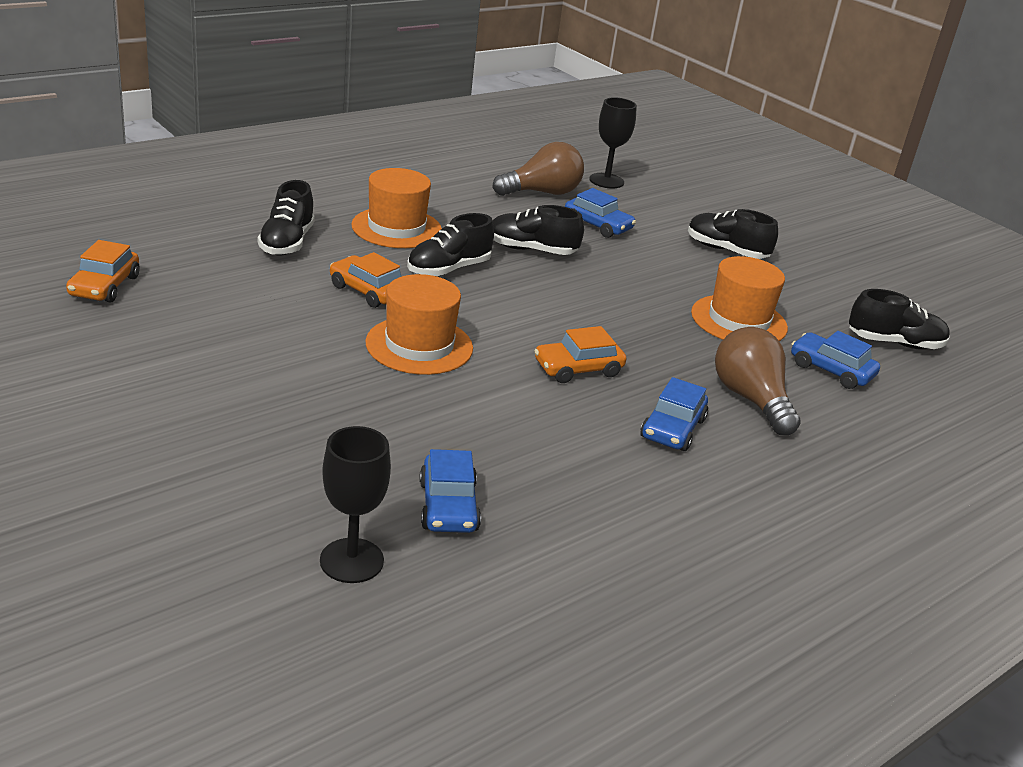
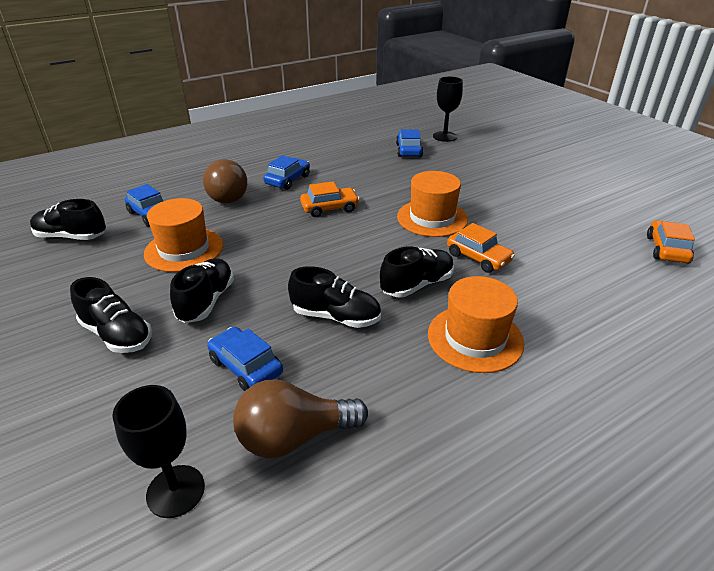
camera: 170 degrees left, 5 degrees up
black shoe [258,180,315,256] -> black shoe moved to [170,258,234,323]

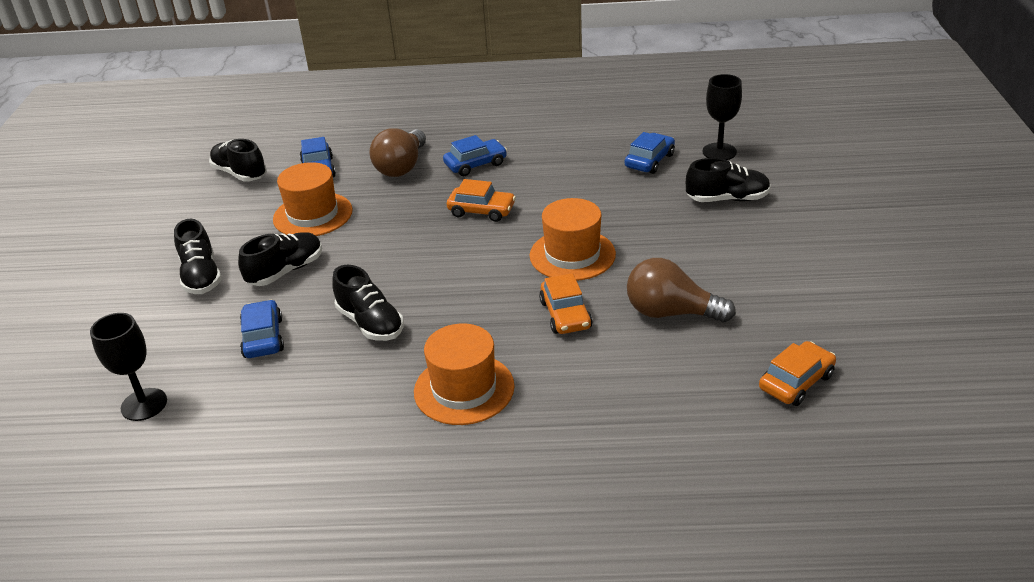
camera: 35 degrees right, 0 degrees up
brown light bulb [233,379,368,458] -> brown light bulb moved to [627,258,736,322]
black shoe [380,246,454,297] -> black shoe moved to [686,158,771,202]

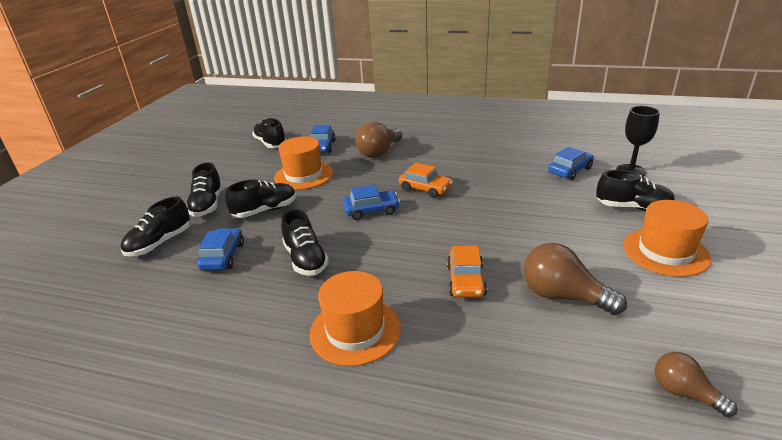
camera: 15 degrees right, 5 degrees down
black goblet [90,313,167,421] -> none
blue car [443,135,507,176] -> blue car moved to [343,185,400,220]
orange hat [530,198,616,281] -> orange hat moved to [623,200,711,277]
orange car [759,341,836,406] -> brown light bulb [655,352,737,417]
none -> black shoe [121,197,190,256]

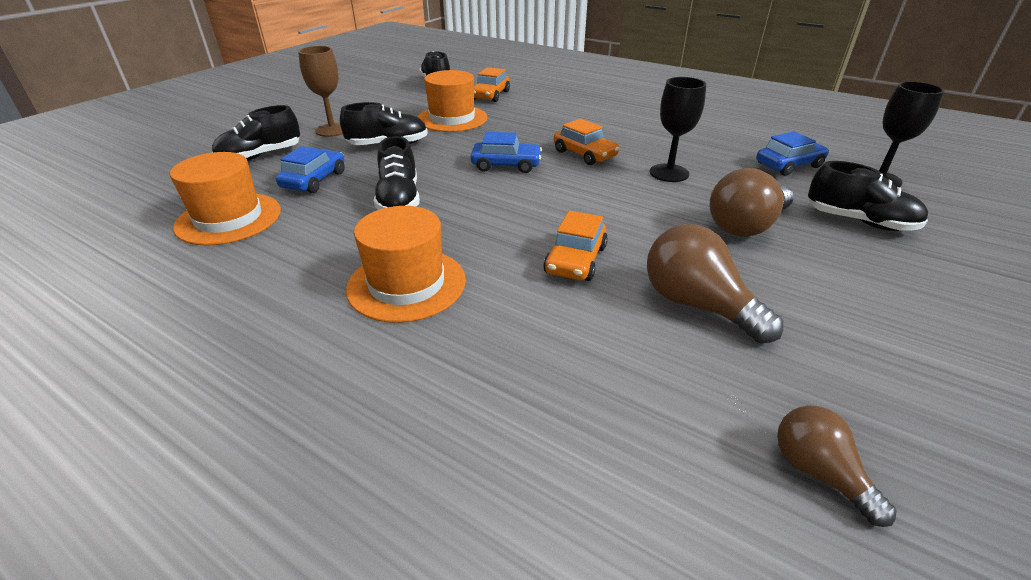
camera: 15 degrees right, 5 degrees up
black shoe [187,162,223,217] -> brown goblet [298,46,343,137]
blue car [311,125,336,153] -> orange car [474,67,510,102]
brown light bulb [355,122,402,158] -> brown light bulb moved to [709,168,794,237]
orange hat [623,200,711,277] -> orange hat moved to [170,152,281,246]
none -> black goblet [650,77,706,182]

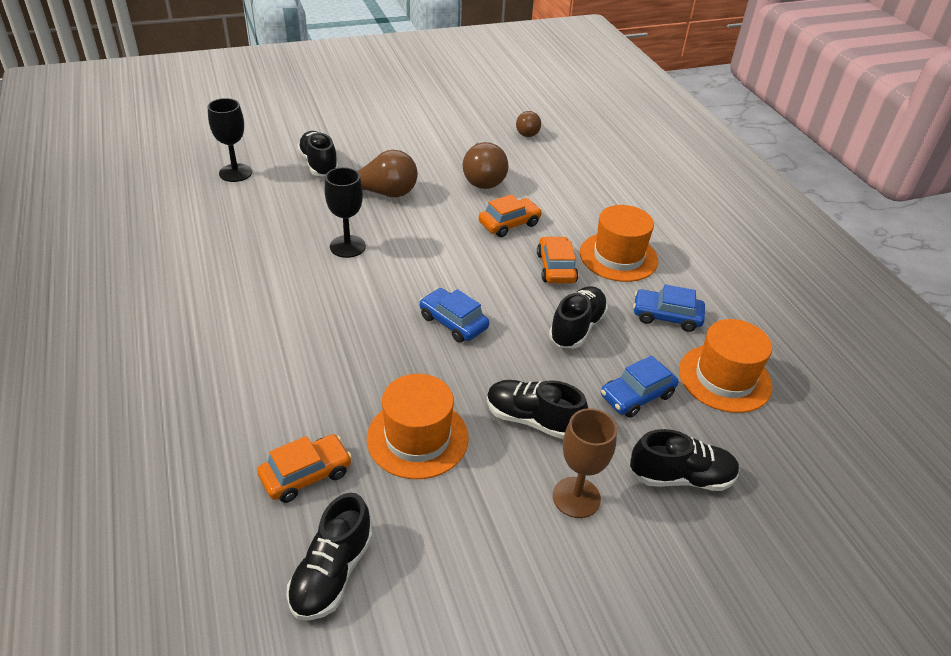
camera: 145 degrees left, 5 degrees up
orange car [554,119,620,165] -> orange car moved to [537,236,578,283]
blue car [756,131,829,176] -> blue car moved to [633,284,705,332]

